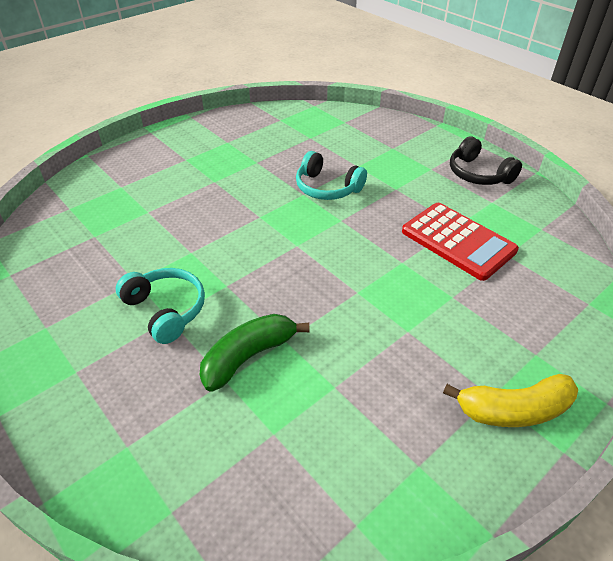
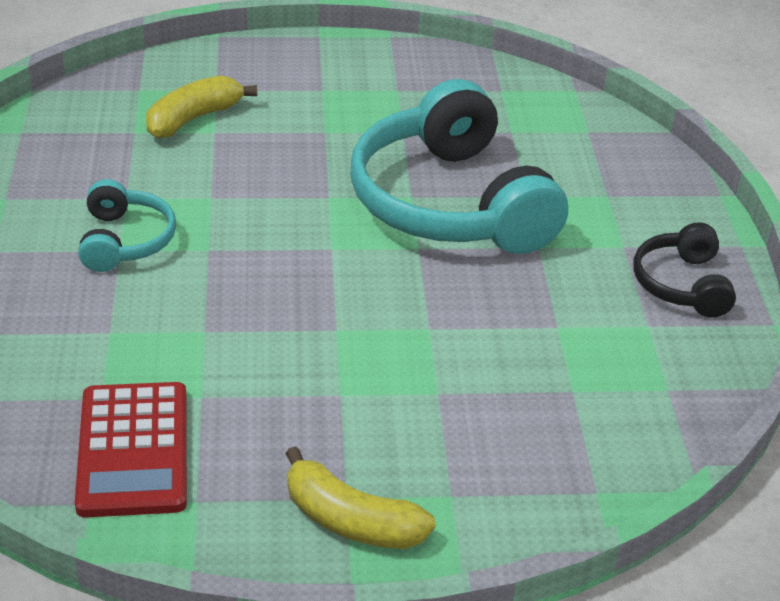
camera: 35 degrees right, 5 degrees down
green banana [200,314,310,391] -> none
turquoise headphones [296,151,367,200] -> turquoise headphones [350,79,568,254], size x2.08
red calculator [402,203,519,281] -> red calculator moved to [75,382,187,518]
none -> yellow banana [146,75,257,138]

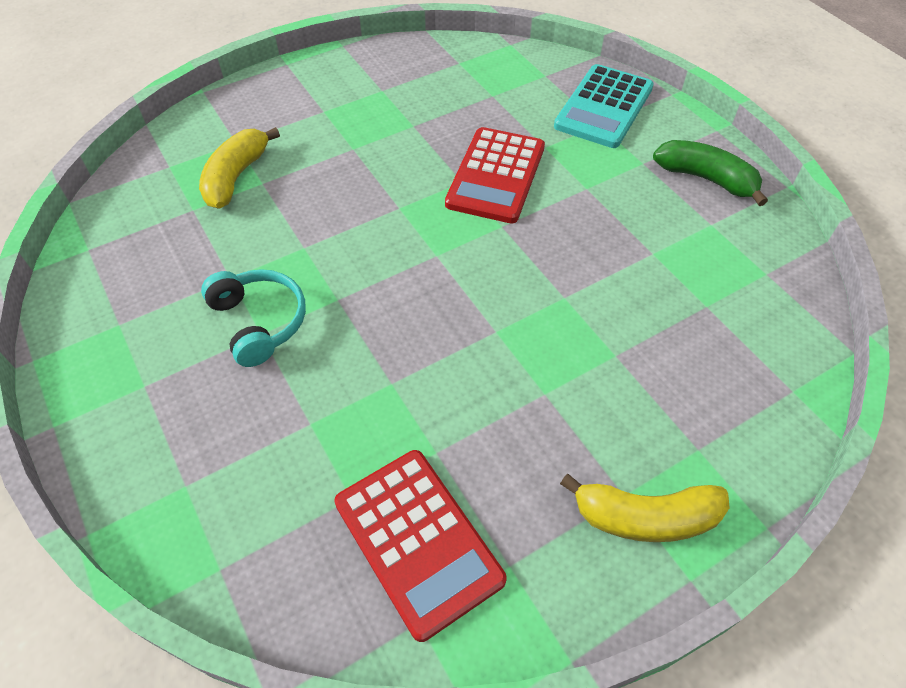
camera: 25 degrees left, 15 degrees up
turquoise headphones [350,79,568,254] -> red calculator [445,127,545,224]
black headphones [633,222,736,318] -> green banana [653,140,768,206]
none -> turquoise calculator [554,64,654,148]

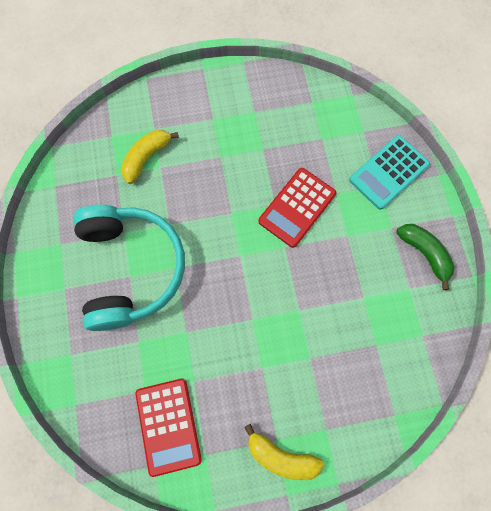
camera: 20 degrees right, 20 degrees up
turquoise headphones [201,269,306,367] -> turquoise headphones [73,205,185,331], size x2.08

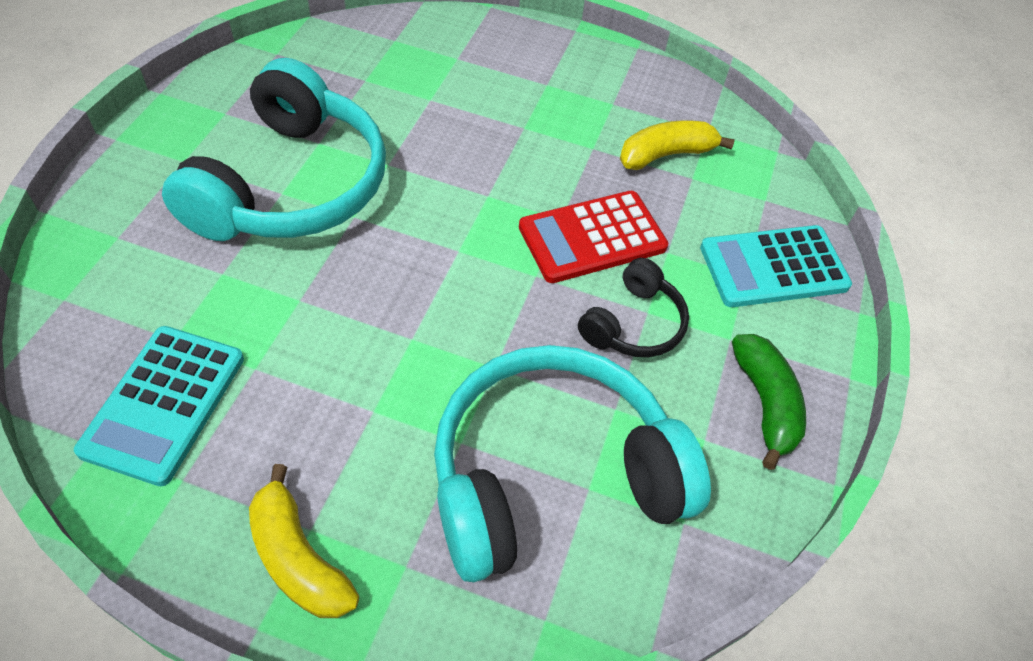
camera: 25 degrees right, 20 degrees down
yellow banana [121,130,179,184] -> yellow banana moved to [620,121,735,170]
red calculator [135,379,202,477] -> turquoise calculator [74,326,244,486]
none -> turquoise headphones [434,345,711,582]
none -> black headphones [578,258,689,357]

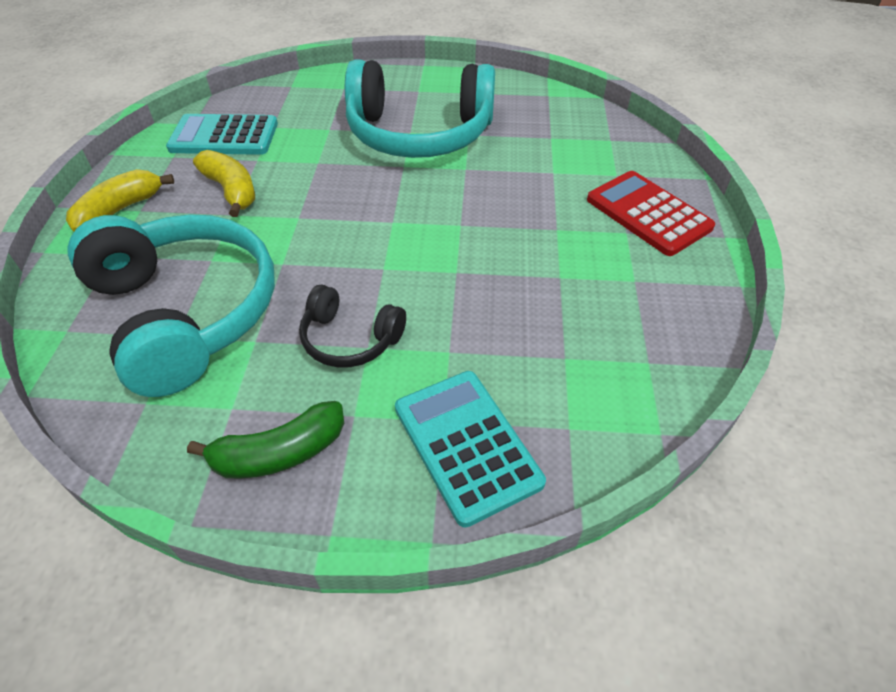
camera: 80 degrees right, 5 degrees down
red calculator [519,191,668,283] -> red calculator moved to [587,171,715,256]
yellow banana [620,121,735,170] -> yellow banana moved to [193,150,255,217]

